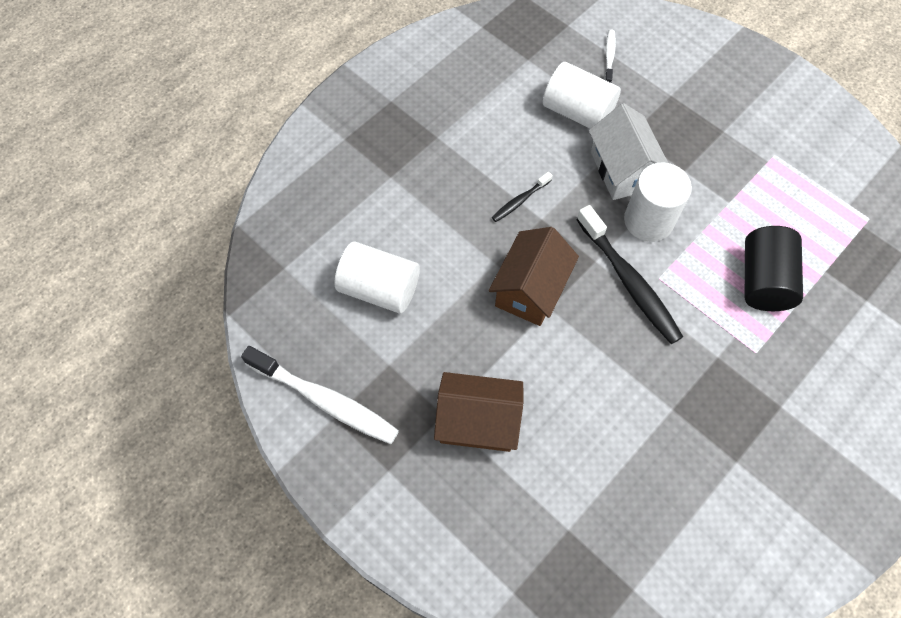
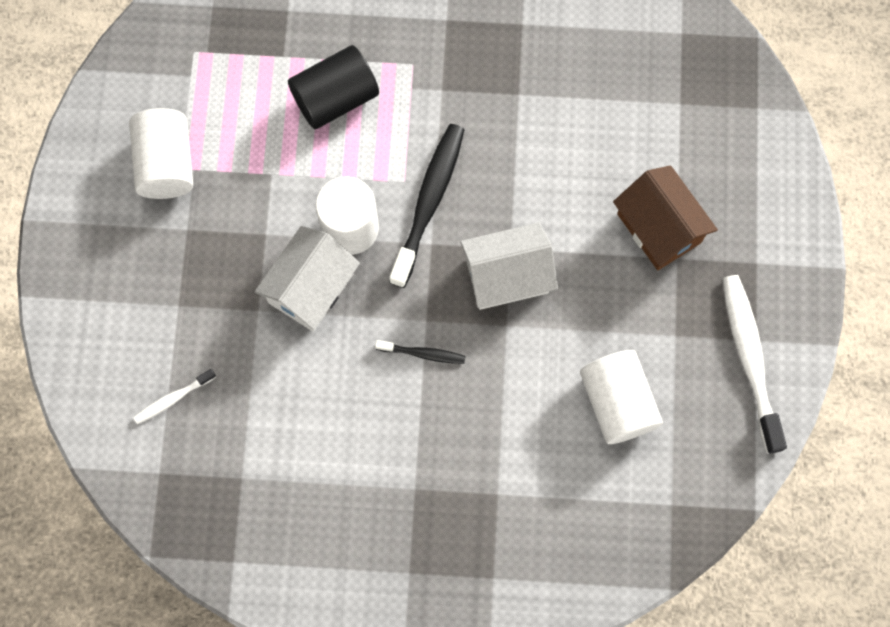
camera: 130 degrees left, 10 degrees up
brown house [489,227,579,326] -> white house [460,223,558,310]
white cylinder [543,62,621,129] -> white cylinder moved to [129,108,193,199]

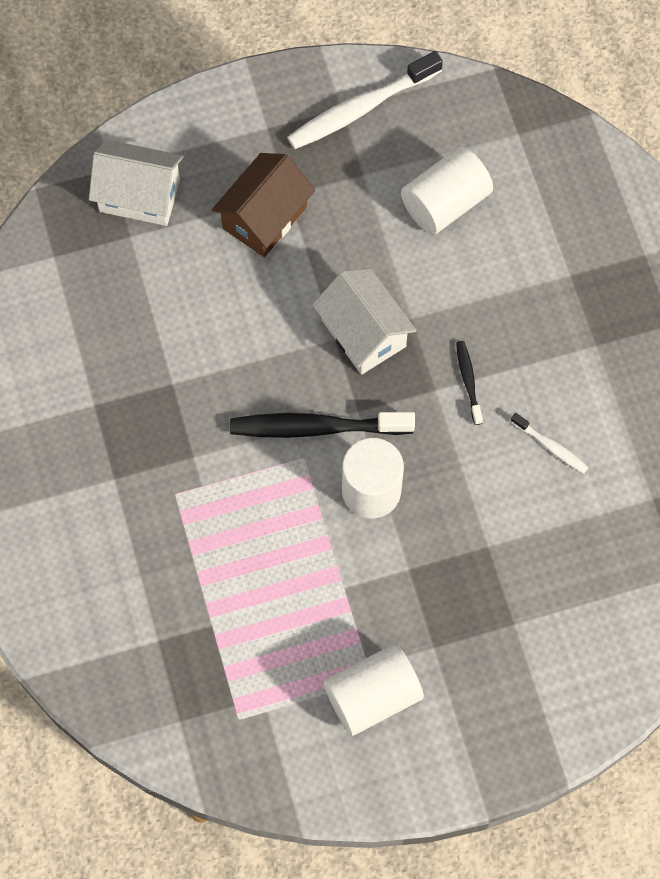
camera: 110 degrees left, 5 degrees down
white toothbrush [133,369,216,424] -> white toothbrush moved to [511,413,589,474]
white house [255,226,360,331] -> white house moved to [89,140,184,226]
black cylinder [288,45,379,129] -> none

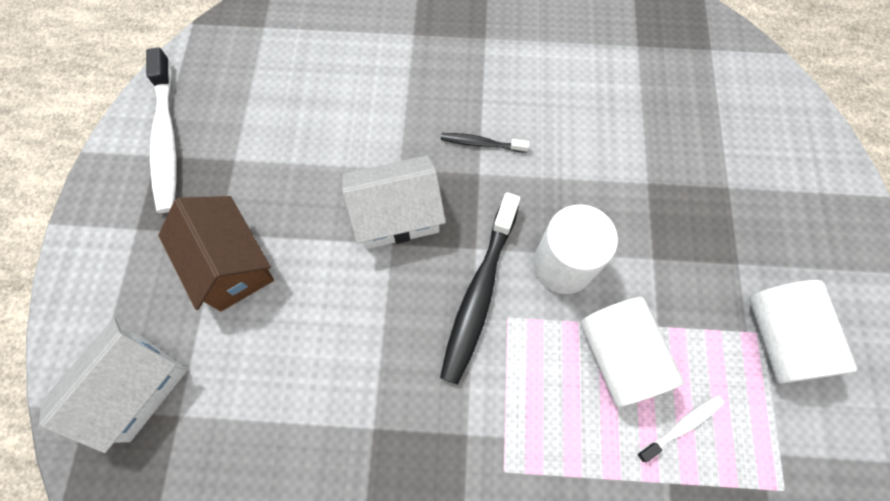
camera: 70 degrees left, 0 degrees up
white cylinder [401,147,493,235] -> white cylinder moved to [580,297,684,407]
white toothbrush [511,413,589,474] -> white toothbrush moved to [637,395,724,462]

